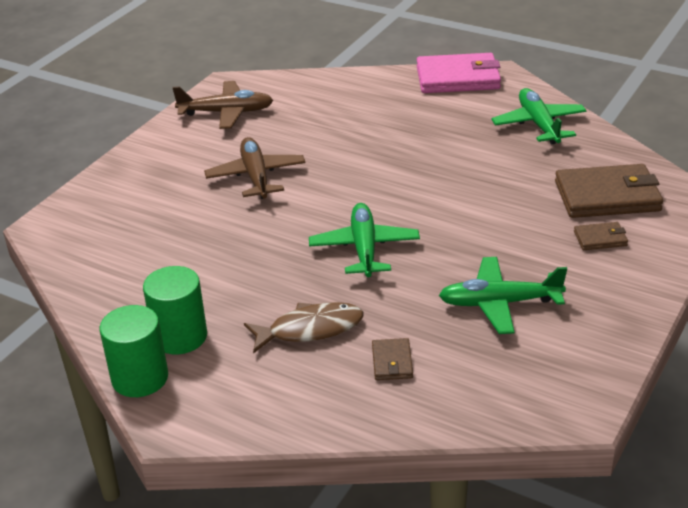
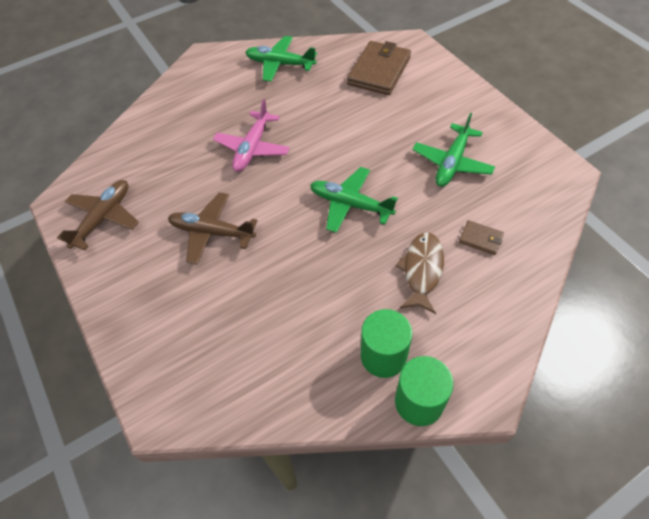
camera: 60 degrees left, 20 degrees up
pink wallet [417,53,501,93] -> none
brown wallet [574,222,628,250] -> none
none -> pink plane [213,99,290,172]

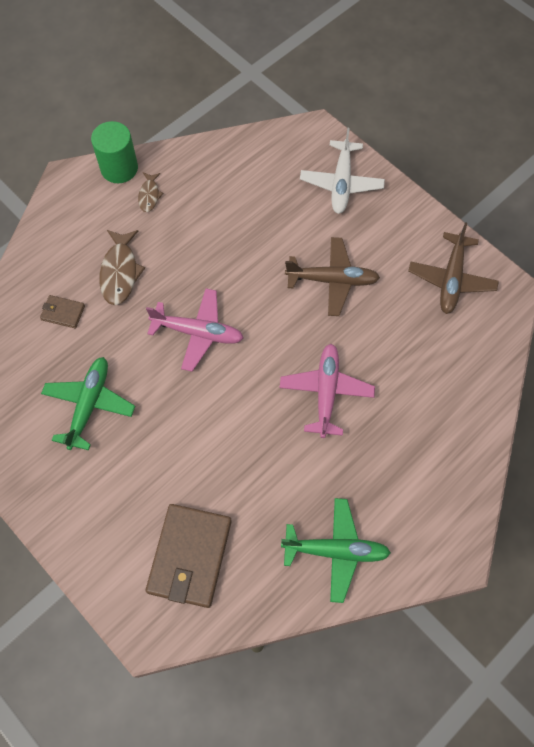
camera: 165 degrees right, 10 degrees up
green plane [310,167,398,233] -> pink plane [146,288,243,372]
green cylinder [361,309,412,378] -> brown fish [138,172,163,212]
none -> white plane [300,128,385,214]

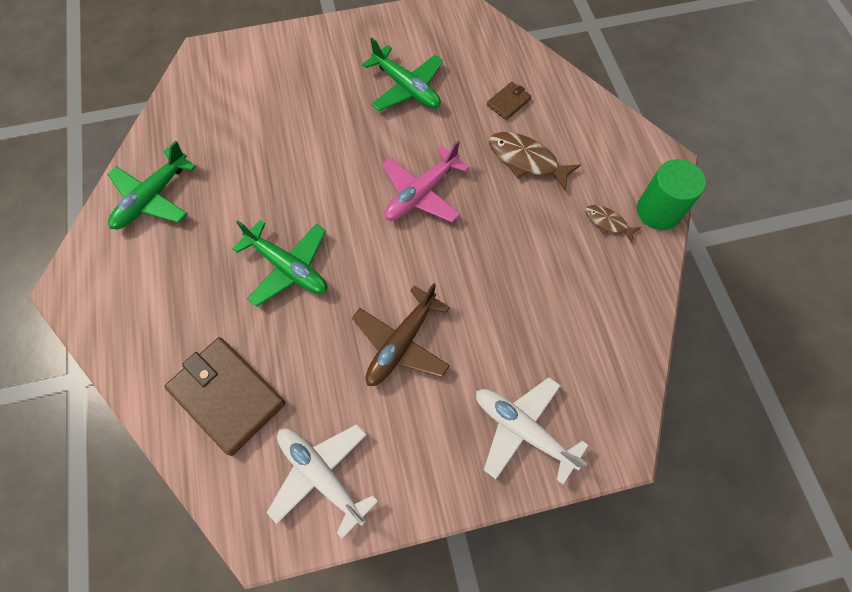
camera: 120 degrees right, 0 degrees up
brown wallet [146,504,232,608] -> brown wallet moved to [165,337,285,456]
pink plane [280,344,375,438] -> green plane [232,220,327,307]
brown plane [408,222,499,314] -> white plane [267,424,378,539]

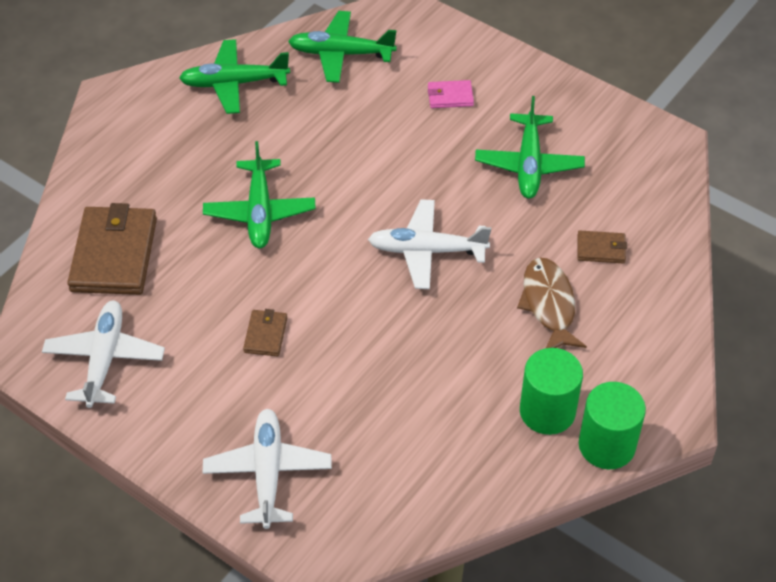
camera: 50 degrees right, 15 degrees down
brown plane [352,283,450,386] -> brown wallet [243,309,287,357]
pink plane [381,141,469,223] -> white plane [368,199,491,289]
brown fish [585,205,641,243] -> green cylinder [520,348,583,435]
none -> green plane [288,11,397,83]
none -> pink wallet [428,80,474,108]

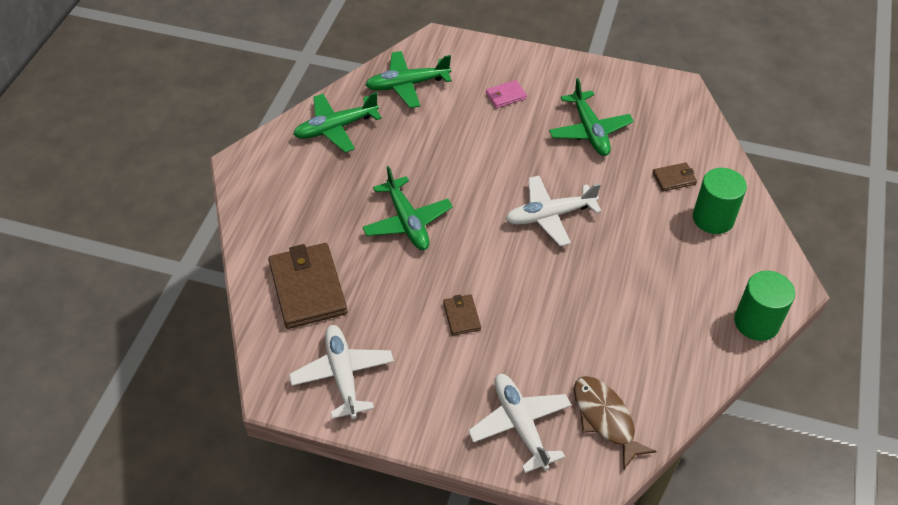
camera: 20 degrees left, 0 degrees up
brown fish [517,258,587,348] -> brown fish moved to [574,376,657,469]
green cylinder [520,348,583,435] -> green cylinder moved to [693,168,747,234]

